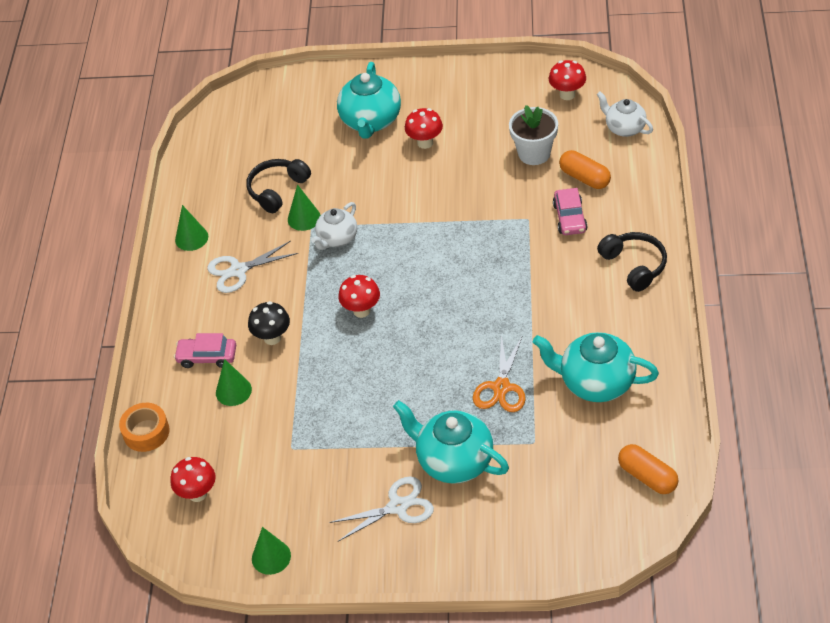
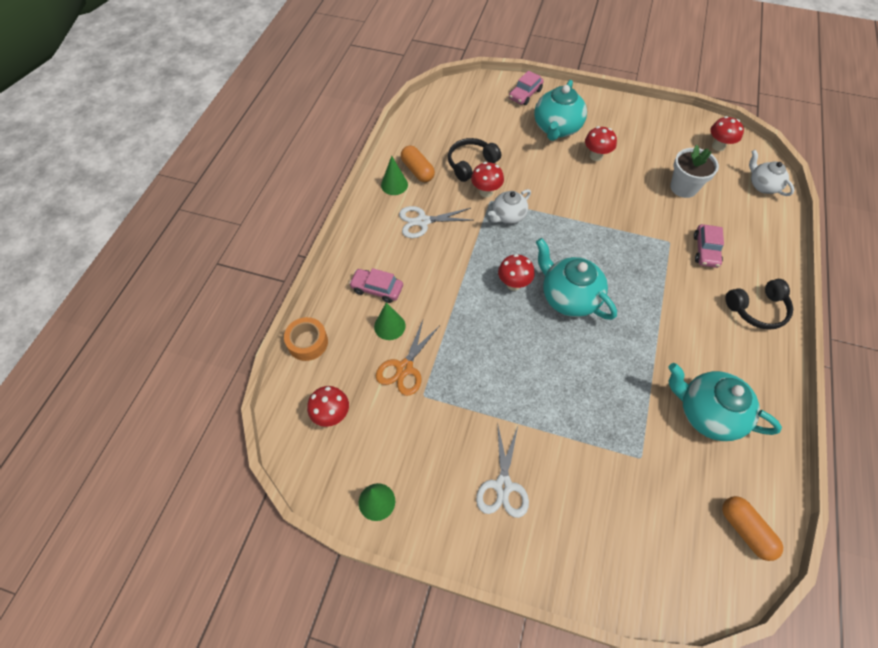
camera: 10 degrees right, 10 degrees up
black mushroom [248,301,290,345] -> none
green cone [288,185,321,231] -> red mushroom [471,162,504,197]
white scissors [329,476,434,542] -> white scissors turned 105 degrees clockwise [476,426,529,518]
turquoise teapot [393,400,509,484] -> turquoise teapot moved to [536,238,617,320]
orange scissors [473,335,526,412] -> orange scissors moved to [376,320,439,396]
orange capsule [559,150,611,189] -> orange capsule moved to [401,146,435,182]
black headphones [597,232,667,292] -> black headphones turned 90 degrees clockwise [726,279,793,330]
none -> pink car [509,71,544,105]

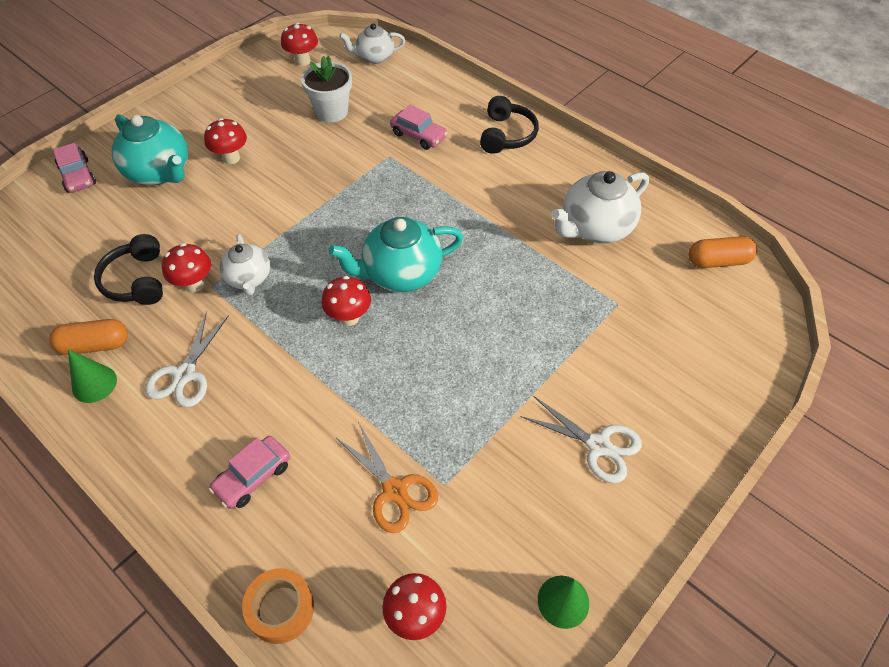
camera: 65 degrees left, 5 degrees down
green cone [374,302,406,340] -> none
turquoise teapot [668,363,782,441] -> white teapot [551,171,649,243]

